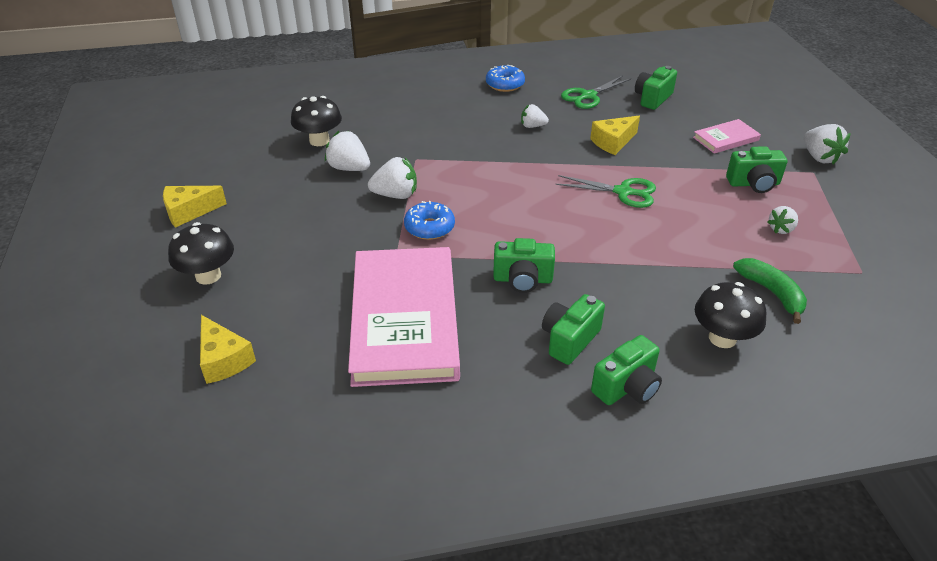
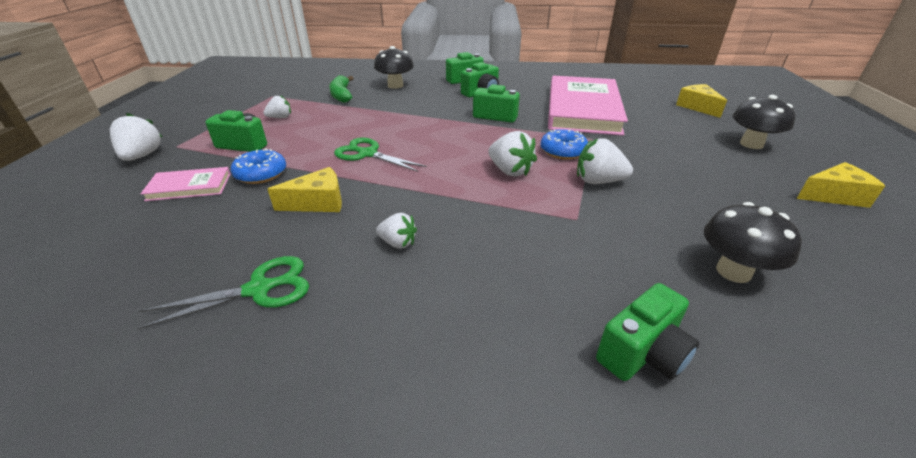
camera: 165 degrees left, 5 degrees down
white strawberry [325,131,370,171] -> white strawberry moved to [488,131,537,177]
blue donut [486,65,525,92] -> blue donut moved to [231,148,286,184]
green camera [635,66,677,110] -> green camera moved to [596,283,699,381]

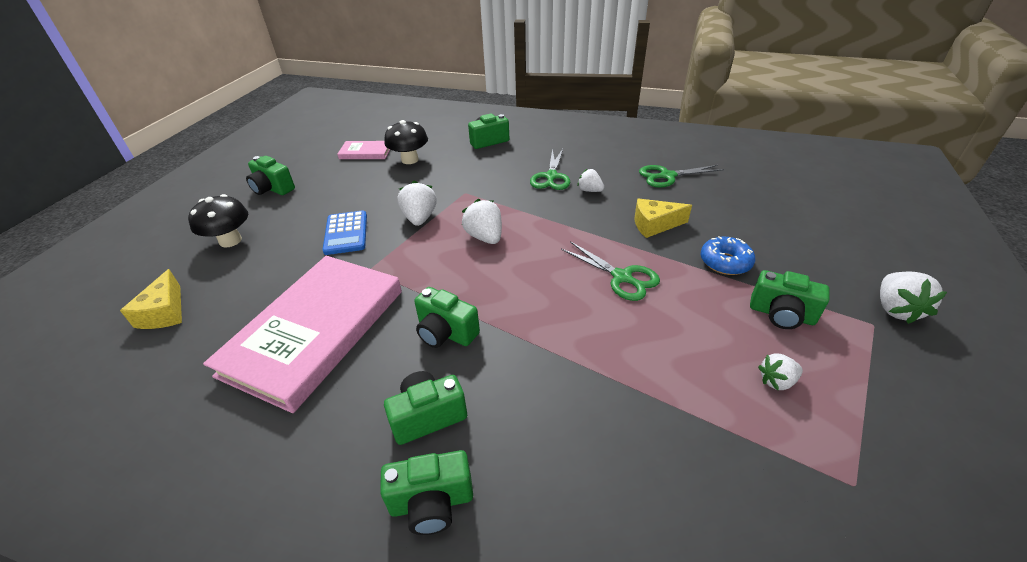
camera: 165 degrees left, 5 degrees up
pink book [140,167,231,201] -> pink book moved to [337,141,390,159]
green banana [329,75,353,103] -> none
black mushroom [374,46,414,89] -> none
blue donut [540,129,588,160] -> none
white strawberry [577,138,633,184] -> white strawberry turned 120 degrees counterclockwise [398,181,437,226]
yellow cheese [797,162,885,208] -> green camera [246,156,295,195]
none -> blue calculator [323,210,367,255]
none -> green scissors [530,149,570,190]

